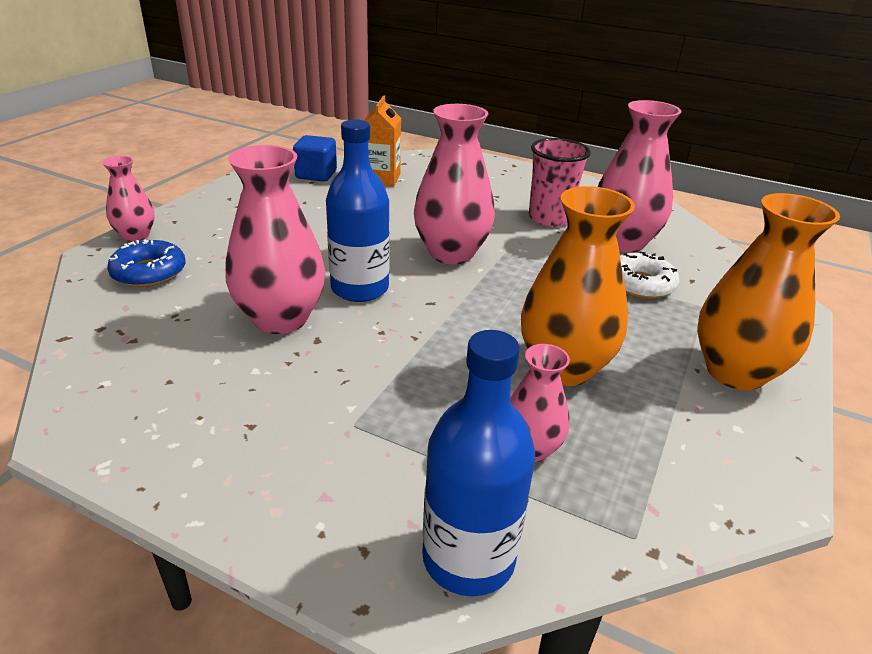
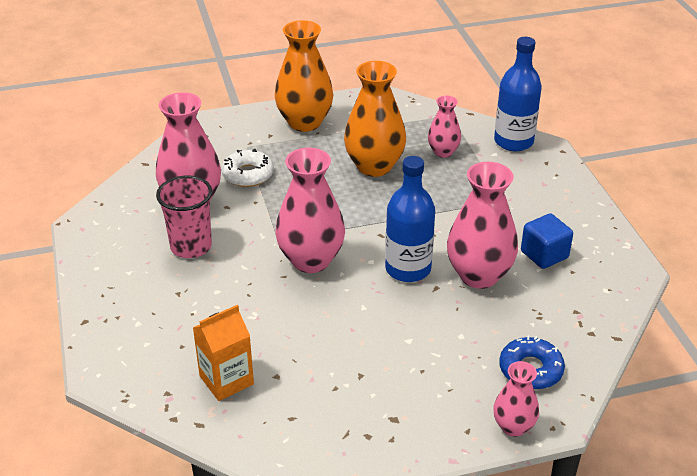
camera: 130 degrees left, 5 degrees up
blue cube [293,135,337,182] -> blue cube moved to [521,213,573,269]

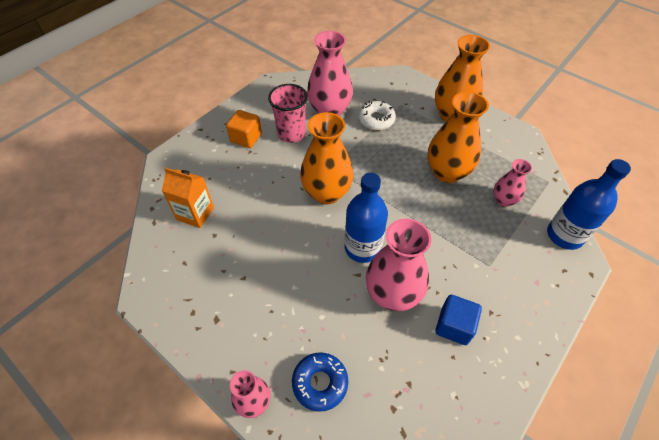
camera: 55 degrees right, 15 degrees up
pink vase [276,148,345,273] -> orange vase [300,112,353,204]
none -> orange cube [226,110,262,148]

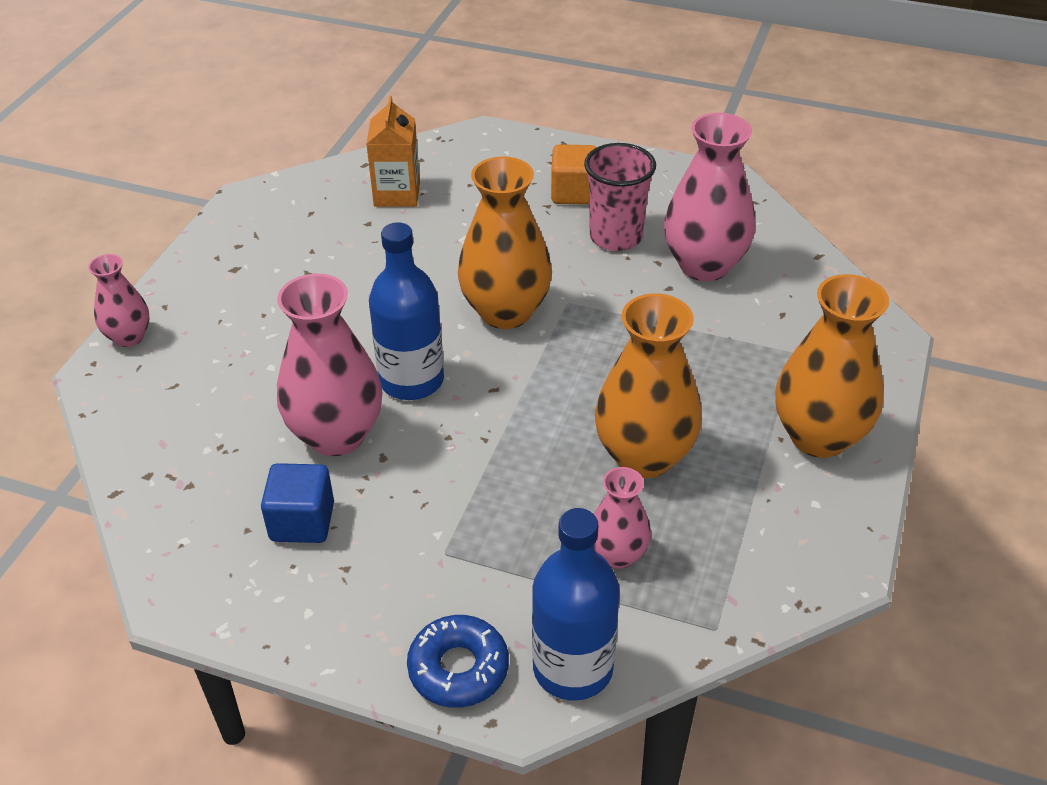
camera: 70 degrees right, 10 degrees down
blue donut [292,352,348,412] -> blue donut moved to [407,615,509,708]
white donut [358,101,396,130] -> none

